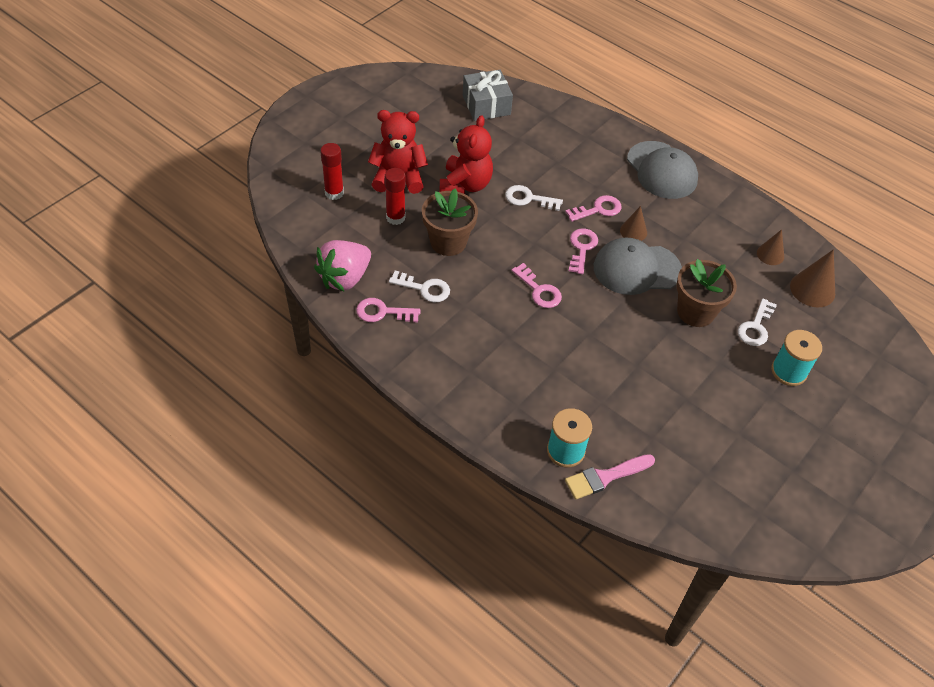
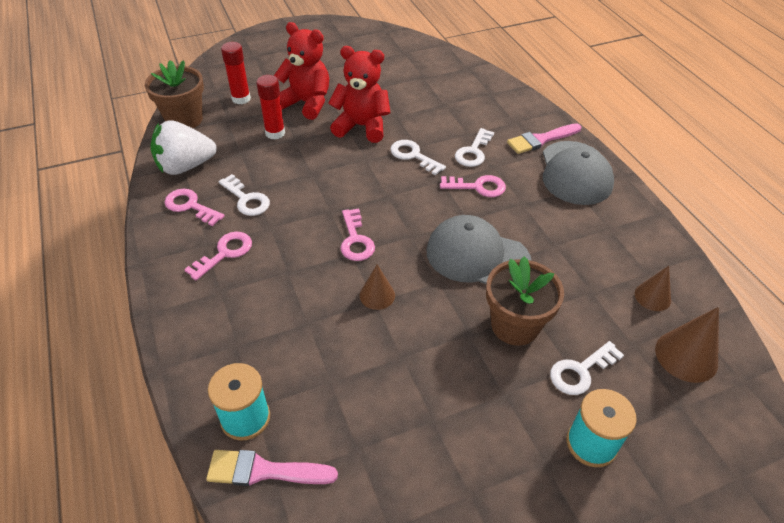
camera: 30 degrees right, 5 degrees down
pink strawberry [314,240,371,292] -> white strawberry [151,120,217,175]
brown flower pot [422,188,478,256] -> brown flower pot moved to [145,60,204,128]
red teddy bear [440,115,493,194] -> red teddy bear turned 120 degrees counterclockwise [328,46,390,143]
grey gift [463,70,513,121] -> none
pink key [569,229,598,274] -> pink key moved to [184,232,252,281]
brown cone [620,206,647,241] -> brown cone moved to [360,264,395,310]
none -> white key [455,128,494,167]
none -> pink brush [507,123,581,154]

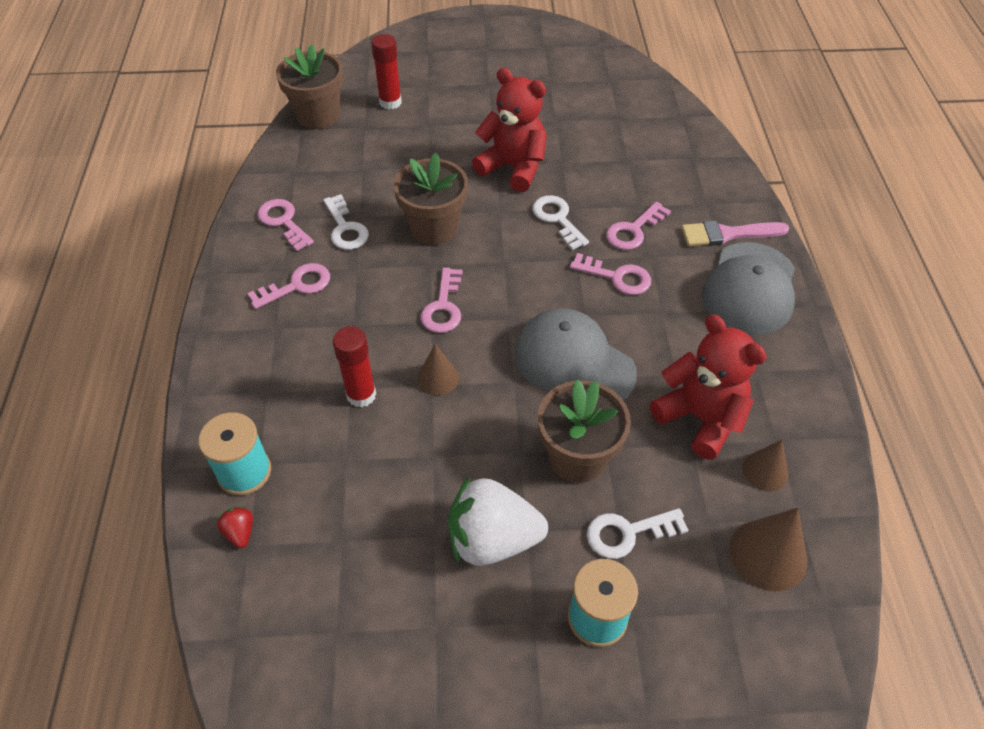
camera: 20 degrees right, 5 degrees up
white strawberry [151,120,217,175] -> white strawberry moved to [448,476,548,566]
pink brush [206,450,338,486] -> red strawberry [216,506,253,548]
red glue stick [256,75,285,140] -> red glue stick moved to [333,326,376,407]
red teddy bear [274,22,329,120] -> red teddy bear moved to [650,315,767,460]
white key [455,128,494,167] -> pink key [606,202,671,250]
none -> brown flower pot [393,153,468,245]

